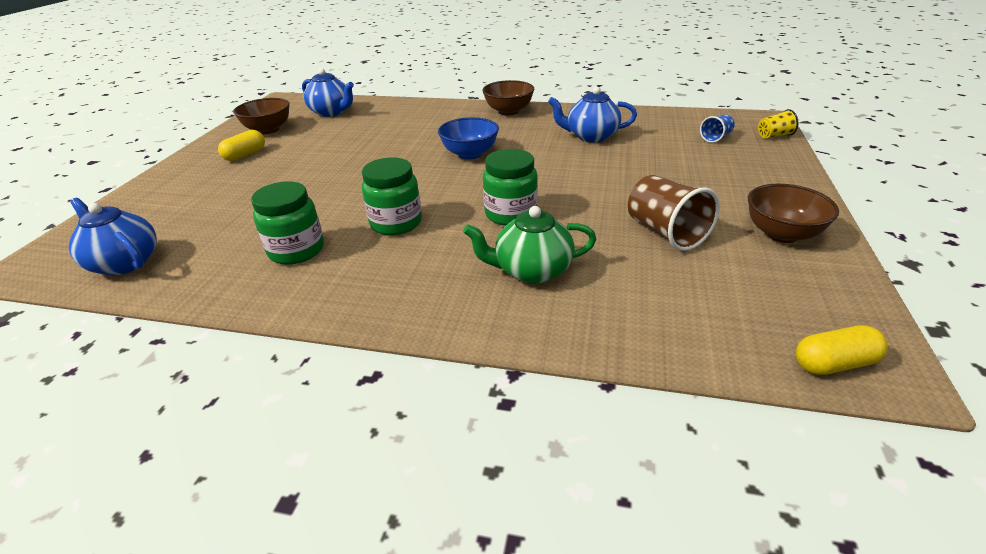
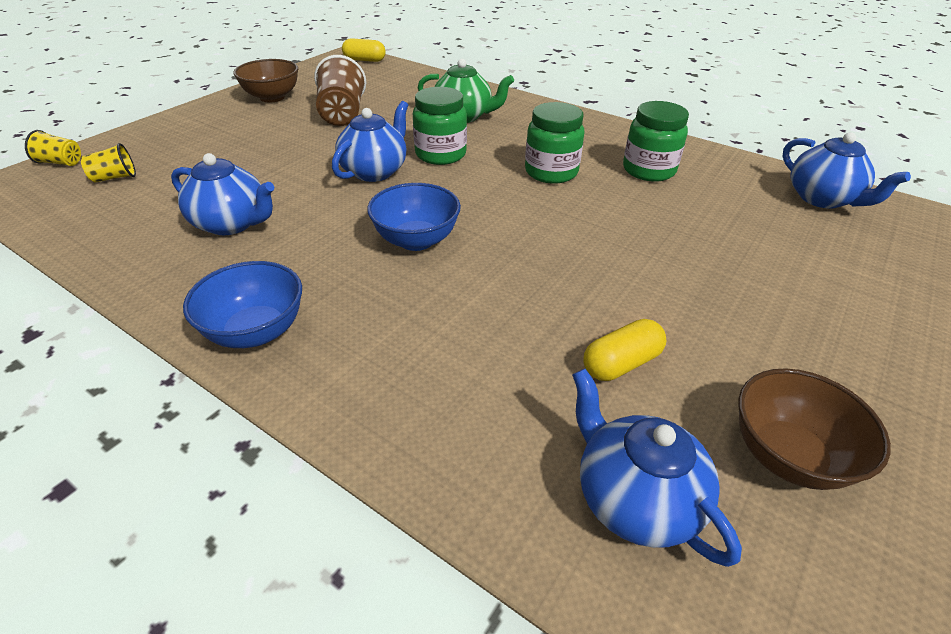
camera: 160 degrees left, 5 degrees up
yellow capsule [218,130,265,161] -> yellow capsule moved to [583,319,666,381]
brown bowl [482,80,534,116] -> blue bowl [183,261,302,348]
blue cup [700,115,735,143] -> yellow cup [81,143,136,183]
none -> blue teapot [332,101,408,182]

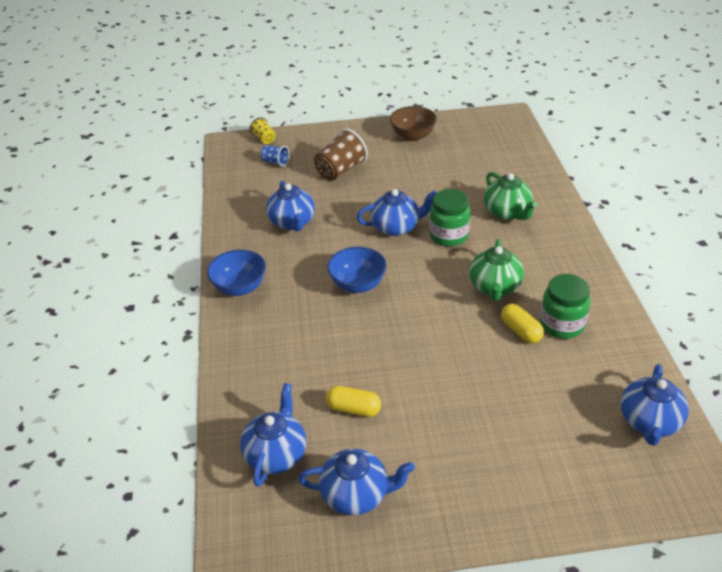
camera: 50 degrees right, 0 degrees up
yellow cup [81,143,136,183] -> blue cup [261,145,290,167]
brown cup [314,55,366,126] -> brown cup moved to [314,129,368,180]
yellow capsule [342,38,386,62] -> yellow capsule moved to [501,303,544,344]
green jar [525,102,584,184] -> green teapot [469,239,524,301]
brown bowl [738,368,891,490] -> blue teapot [298,448,415,515]

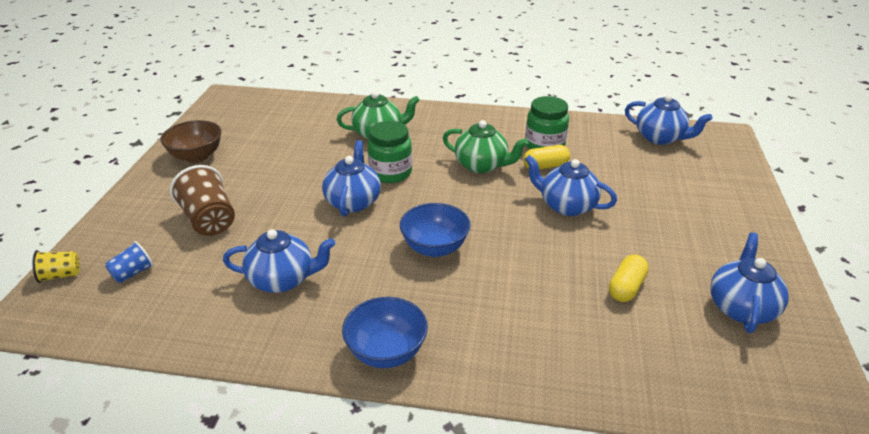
camera: 75 degrees left, 5 degrees down
blue teapot [240,383,306,487] -> blue teapot moved to [525,155,617,216]

